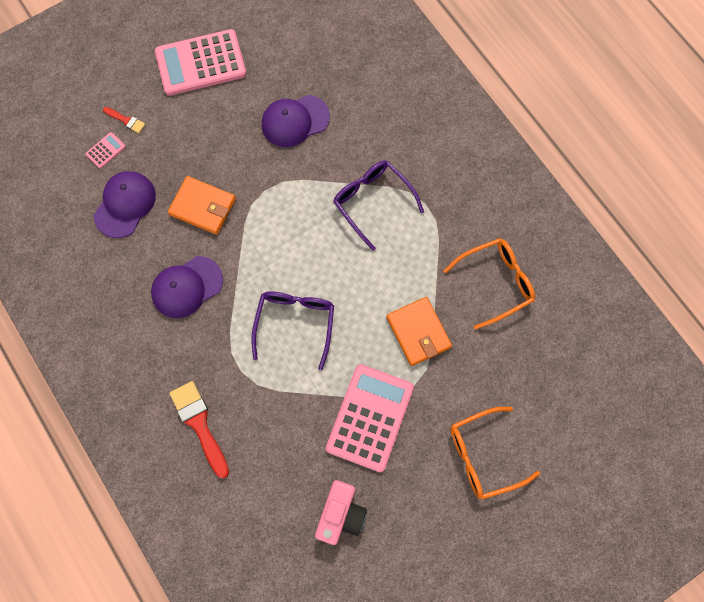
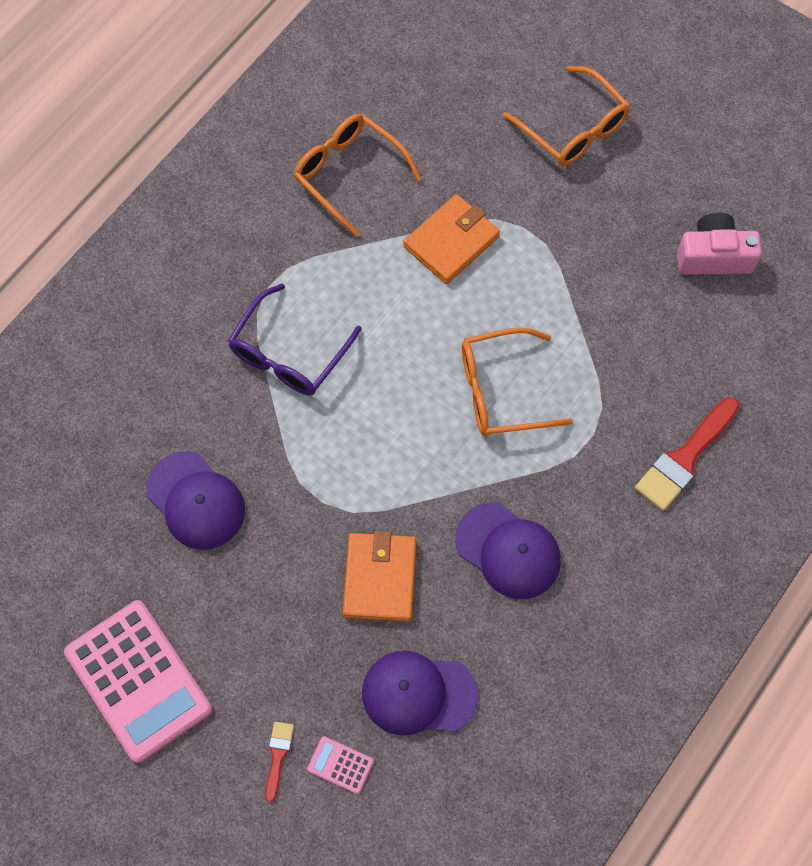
camera: 110 degrees left, 5 degrees down
purple glasses [251,291,334,370] -> orange glasses [462,327,573,436]
pink calculator [326,364,414,472] -> none

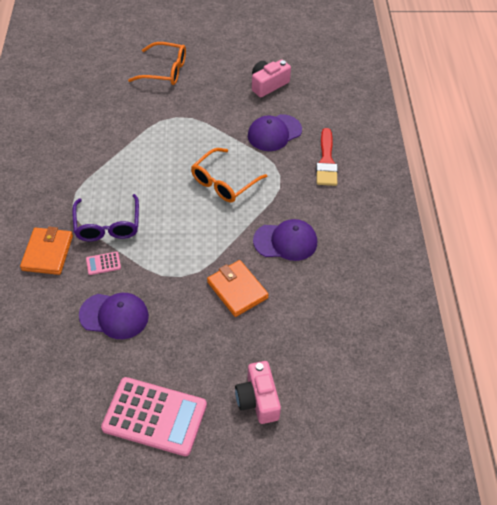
camera: 40 degrees left, 15 degrees down
red brush [265,722,294,802] -> pink camera [235,361,281,424]
orange glasses [294,114,422,237] -> none
pink calculator [307,736,374,794] -> pink calculator moved to [86,252,121,275]
purple cap [362,651,478,735] -> purple cap moved to [248,114,302,151]
orange wallet [403,194,500,284] -> orange wallet moved to [20,227,73,275]

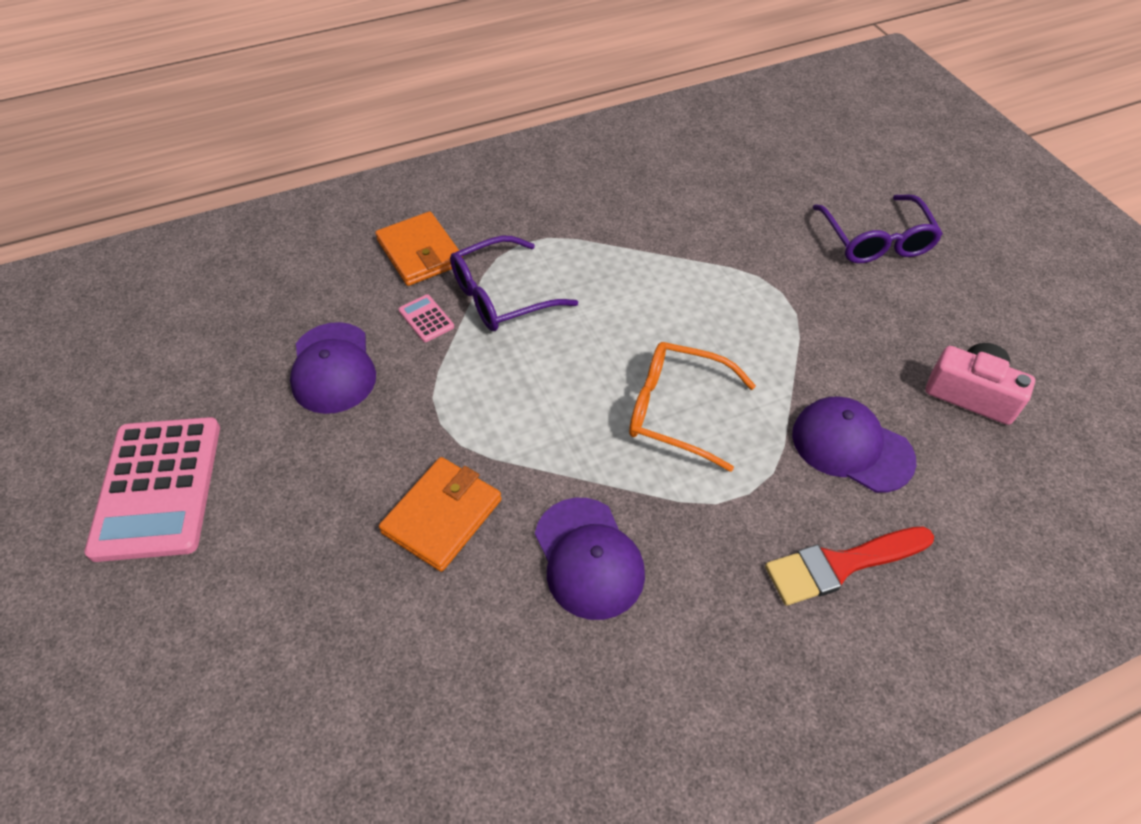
camera: 70 degrees right, 0 degrees up
orange wallet [20,227,73,275] -> orange wallet turned 75 degrees clockwise [375,211,463,286]
orange glasses [128,42,186,85] -> purple glasses [813,195,943,263]
pink camera [235,361,281,424] -> none

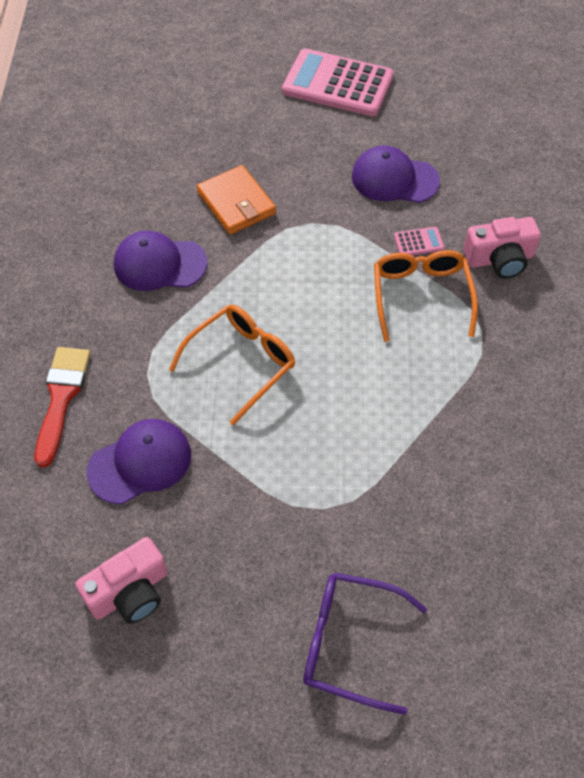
camera: 115 degrees right, 5 degrees up
orange wallet [375,211,463,286] -> pink camera [463,217,541,279]
purple glasses [450,236,578,331] -> orange glasses [374,250,478,342]

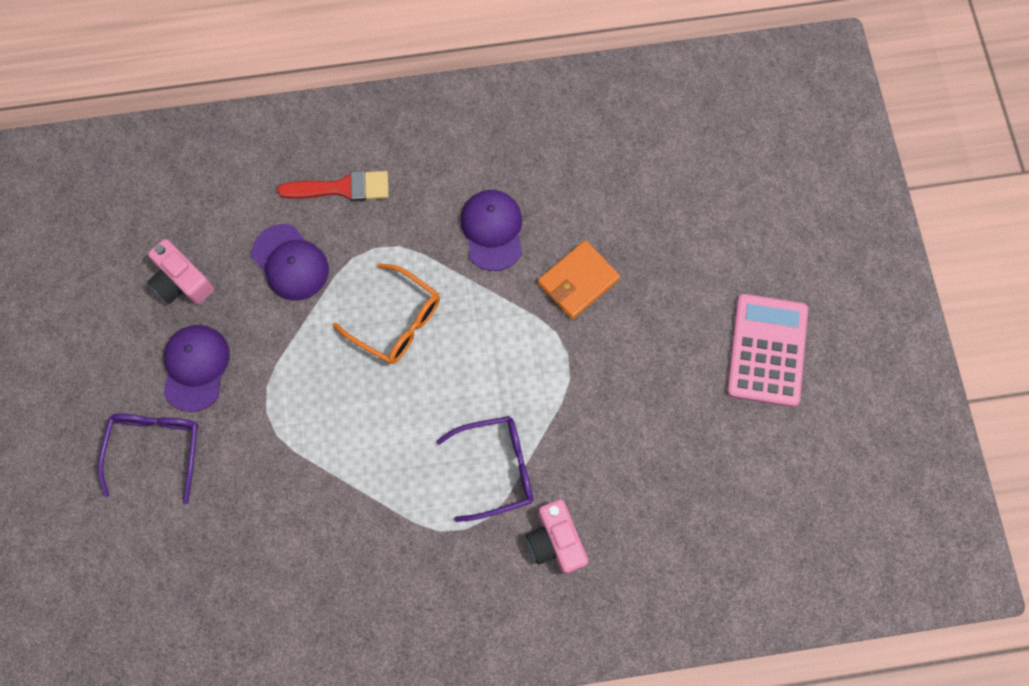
camera: 80 degrees right, 15 degrees up
purple cap [352,145,440,203] -> purple cap moved to [164,325,229,412]
orange glasses [374,250,478,342] -> purple glasses [436,416,533,522]
pink calculator [394,227,444,255] -> none

